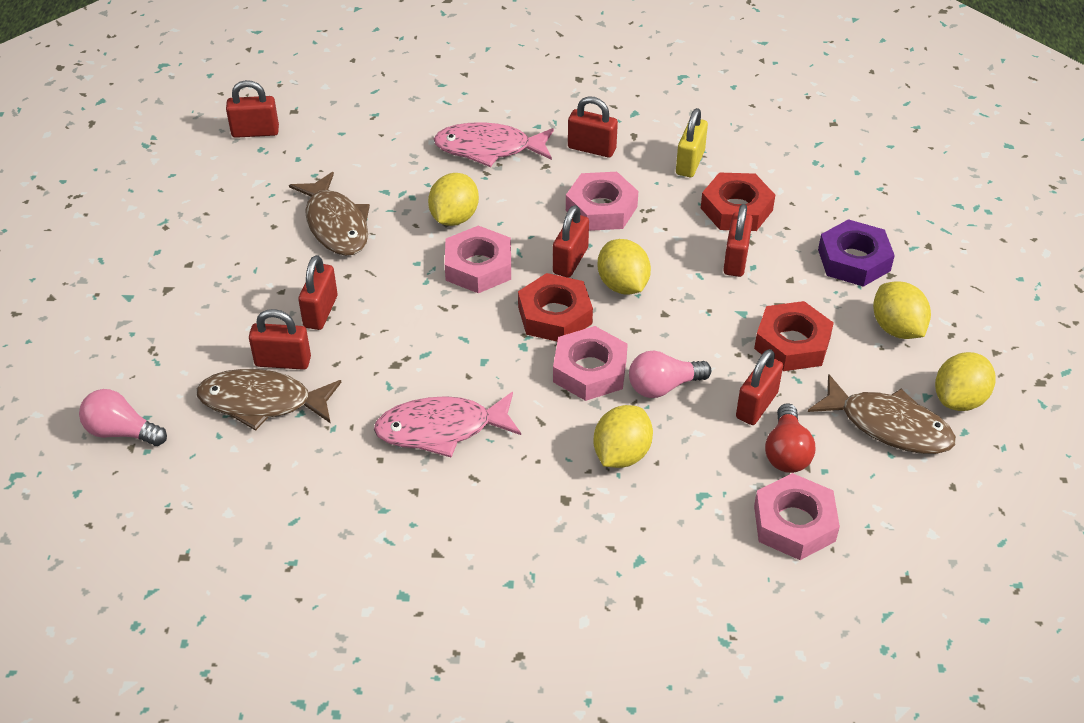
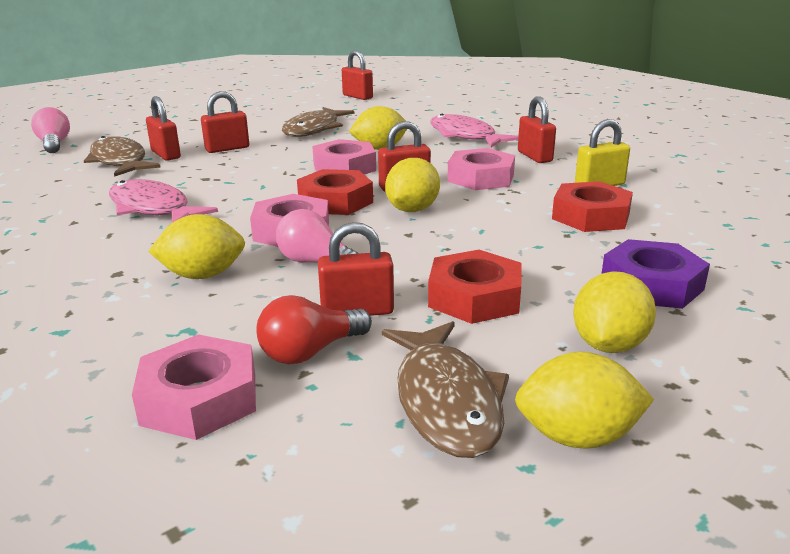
camera: 50 degrees right, 20 degrees down
red padlock [723,204,753,277] -> none

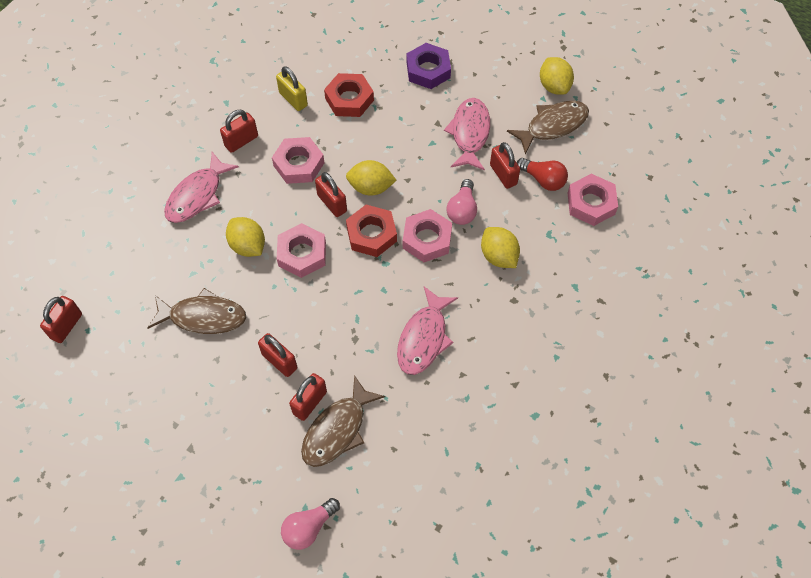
camera: 110 degrees left, 35 degrees up
red nut [428,250,522,324] -> pink fish [444,98,490,170]
yellow lemon [573,271,656,353] -> none

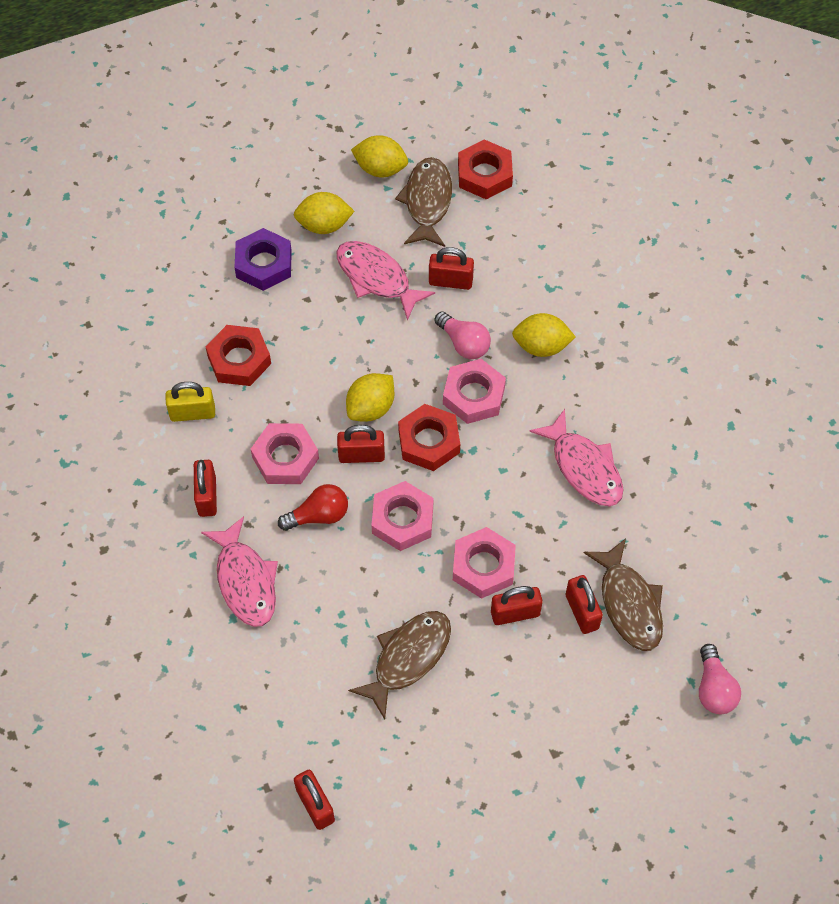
camera: 55 degrees left, 0 degrees up
yellow lemon [226,217,265,257] -> yellow lemon moved to [294,192,354,234]
red light bulb [517,158,568,191] -> red light bulb moved to [278,484,348,531]
pink nut [568,174,618,226] -> pink nut moved to [453,527,516,599]
none -> red nut [458,139,513,199]

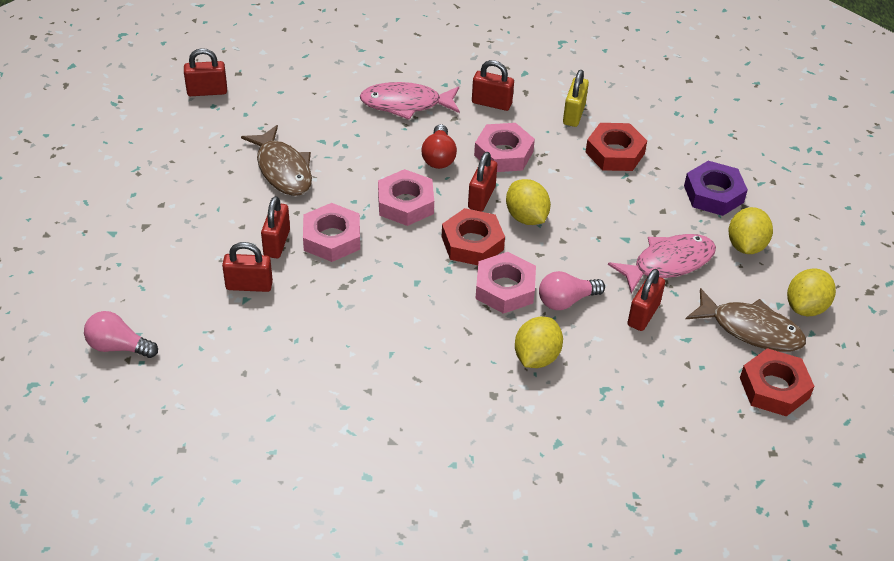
camera: 110 degrees right, 15 degrees down
pink fish [529,409,623,506] -> none
brown fish [584,538,663,651] -> none

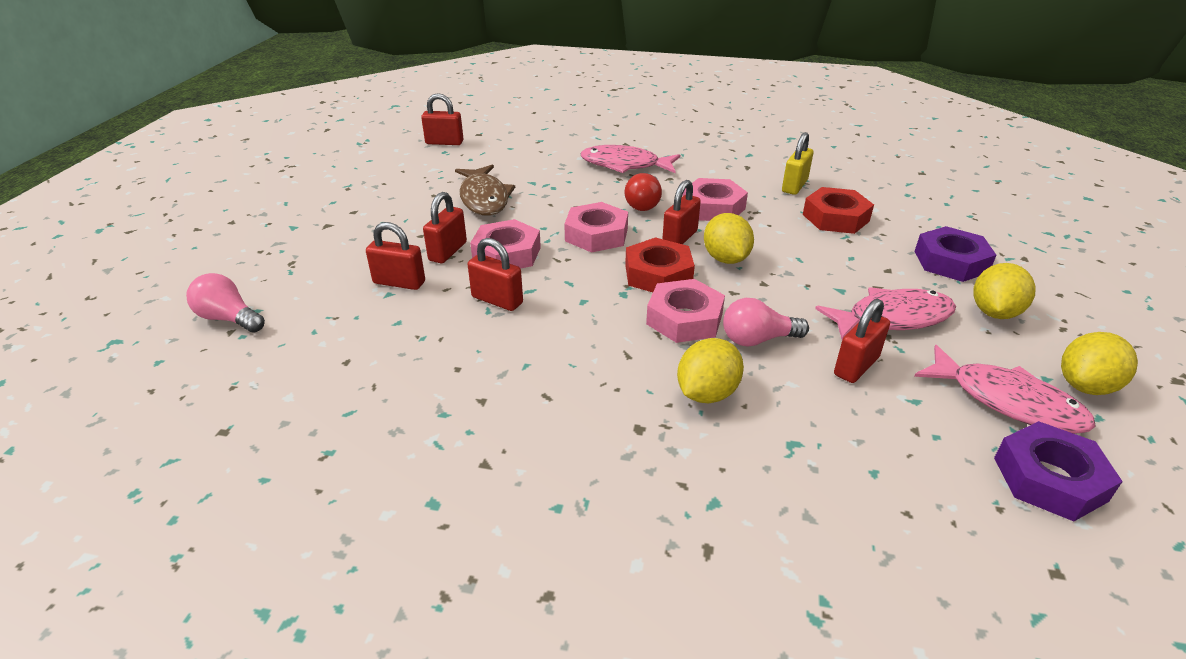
camera: 15 degrees right, 10 degrees down
red padlock [472,60,514,111] -> red padlock moved to [468,238,523,311]
brown fish [686,288,806,352] -> pink fish [914,345,1096,434]
red nut [740,348,814,416] -> purple nut [994,421,1123,521]

